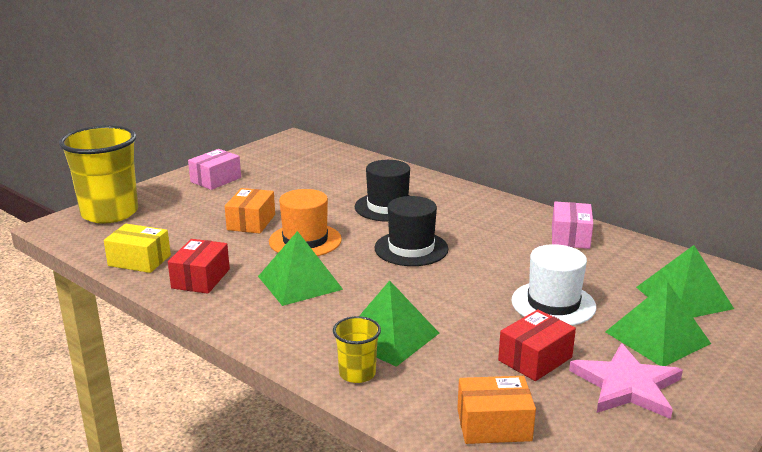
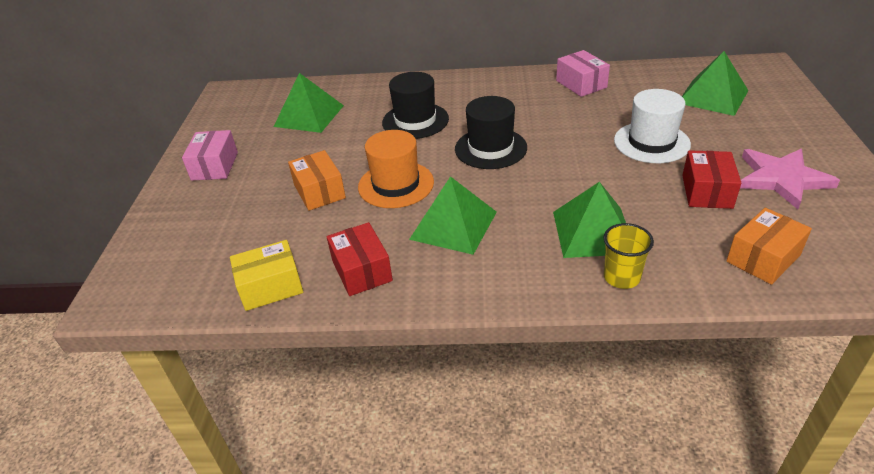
camera: 35 degrees left, 15 degrees up
yellow cup [59,125,138,224] -> none
green pyramid [605,281,711,366] -> green pyramid moved to [273,73,344,133]

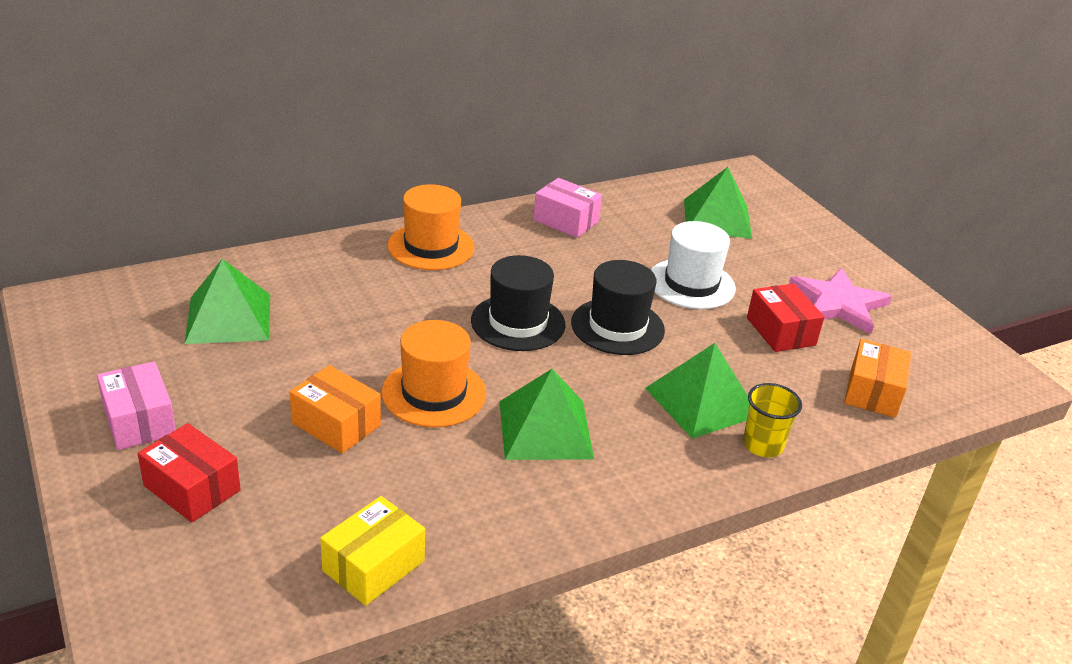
camera: 35 degrees left, 5 degrees down
red box [327,222,393,296] -> red box moved to [138,423,241,522]
black hat [382,72,449,139] -> black hat moved to [571,260,665,355]
none -> orange hat [388,184,475,270]

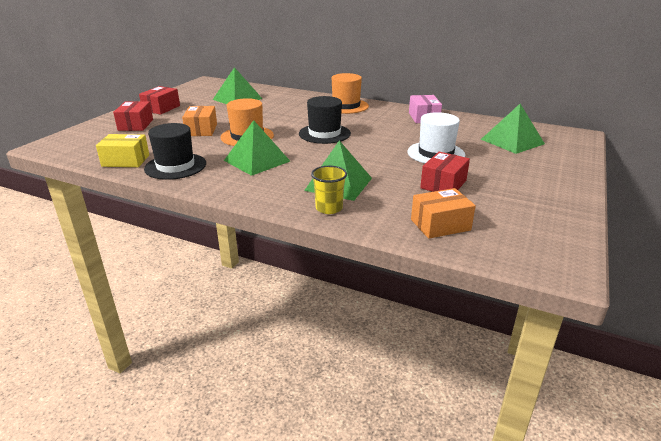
camera: 55 degrees right, 5 degrees down
pink box [97,361,176,450] -> red box [139,86,180,114]
black hat [571,260,665,355] -> black hat moved to [144,123,206,180]
pink star [789,268,892,334] -> none

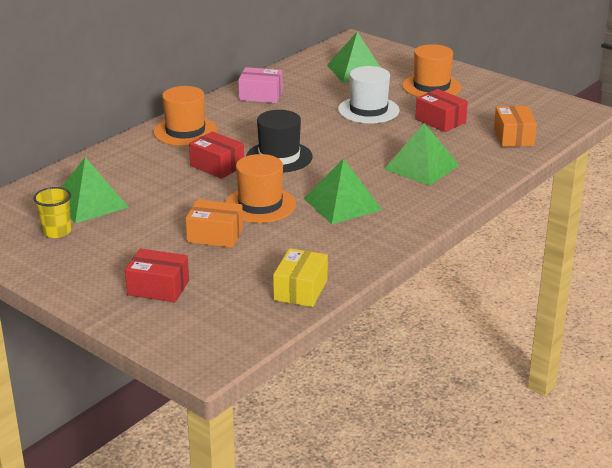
camera: 75 degrees left, 0 degrees up
red box [139,86,180,114] -> red box moved to [189,131,244,179]
black hat [144,123,206,180] -> none
yellow cup [311,166,347,214] -> yellow cup moved to [33,187,71,238]
none -> orange hat [402,44,461,97]

